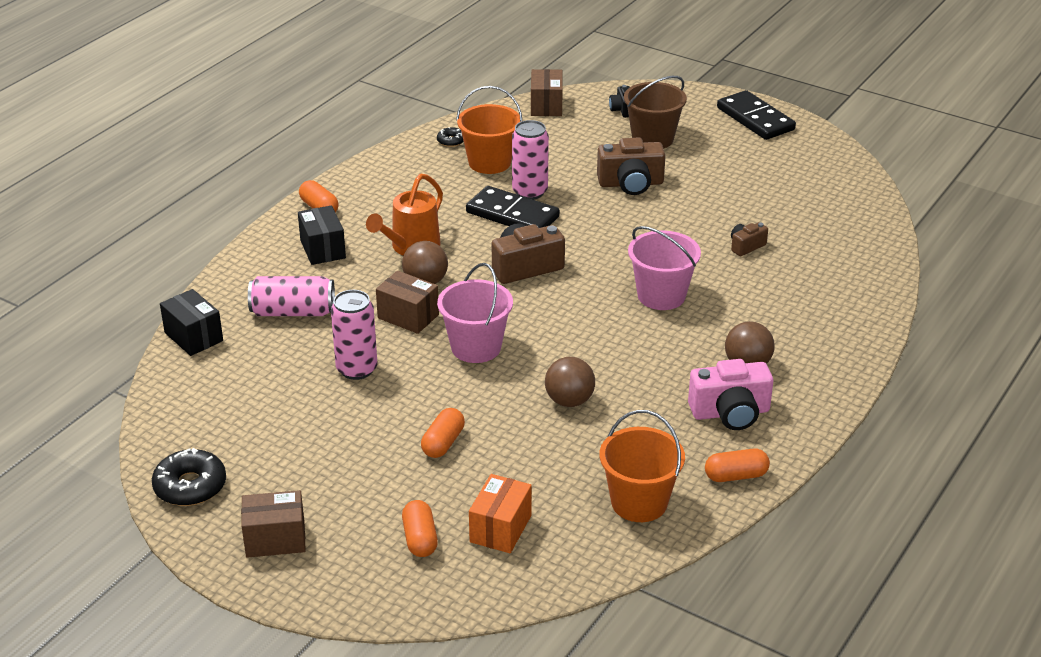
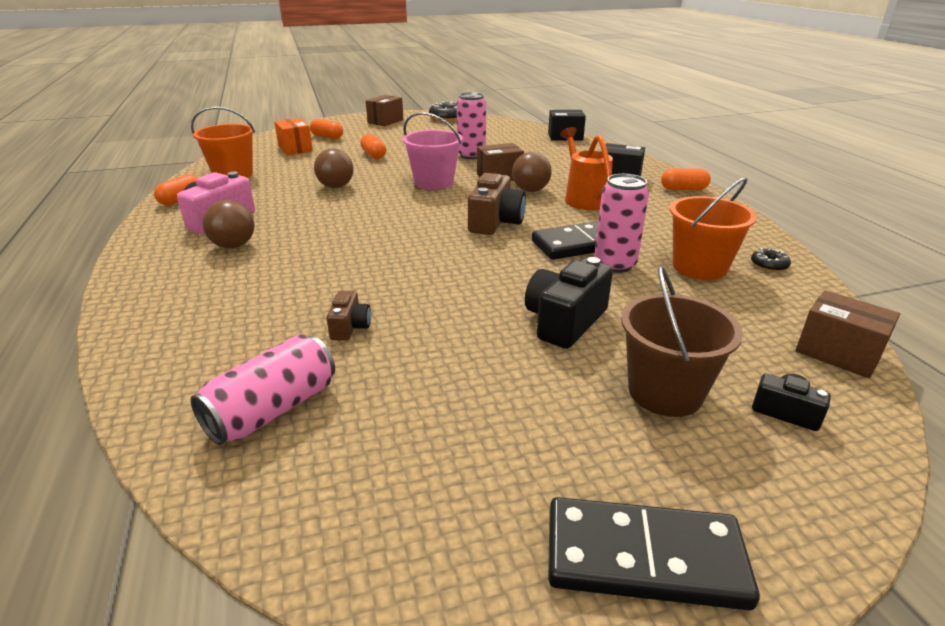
camera: 130 degrees right, 5 degrees down
pink can [248,276,335,316] -> pink can moved to [190,334,335,445]
brown camera [597,137,665,195] -> black camera [525,257,613,349]
pink bucket [628,226,701,310] -> none

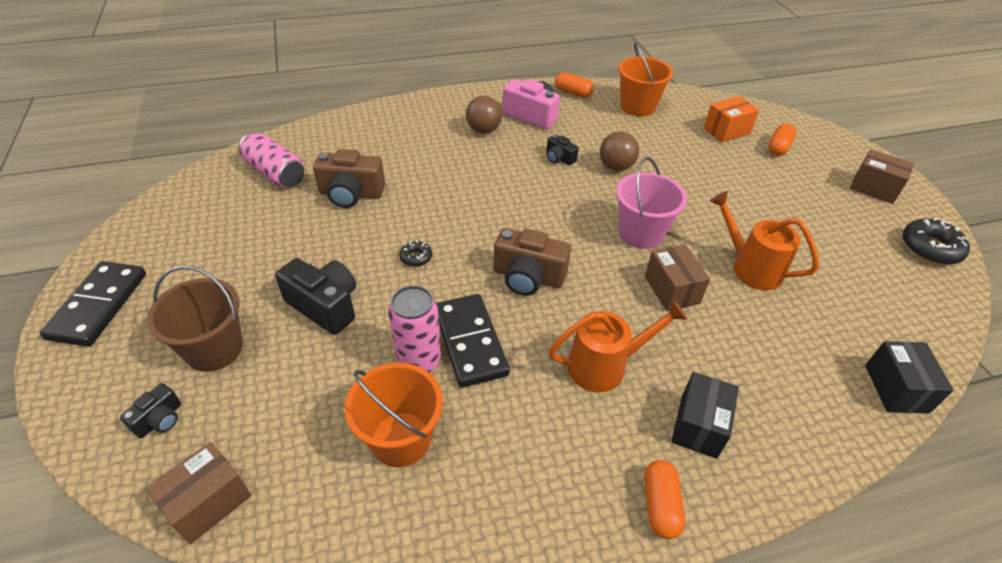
camera: 90 degrees right, 15 degrees up
brown camera [326,291,371,341] -> brown camera [313,149,385,208], size x1.84
orange capsule [360,134,386,159] -> none
pink can [457,92,486,159] -> orange watering can [710,191,819,290]
brown ball [512,152,552,192] -> none
black donut [751,248,791,272] -> black donut moved to [399,240,432,267]
none -> black camera [546,134,579,166]

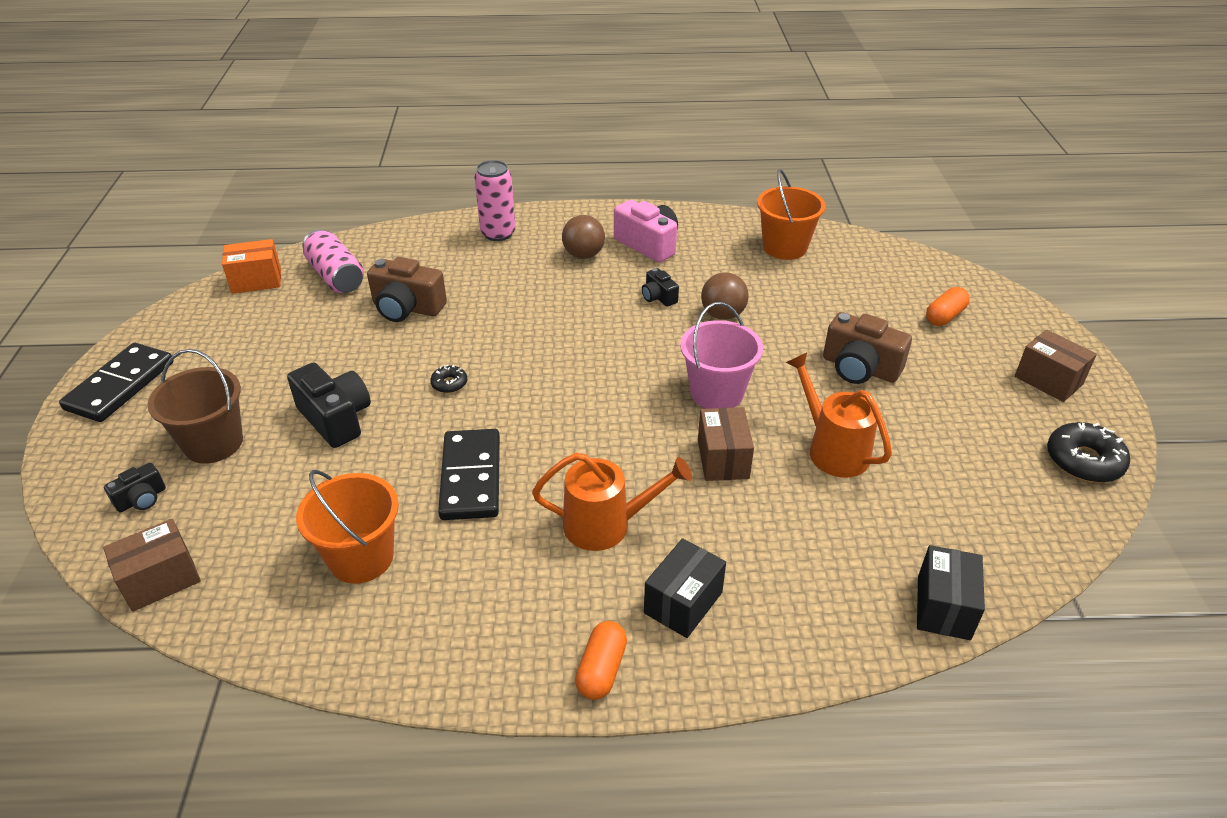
camera: 15 degrees right, 5 degrees down
pink can [388,285,441,372] -> pink can moved to [474,160,516,241]
brown camera [493,228,571,296] -> brown camera moved to [823,312,912,384]
orange capsule [555,72,594,98] -> none
orange box [704,96,759,143] -> orange box moved to [222,239,281,294]

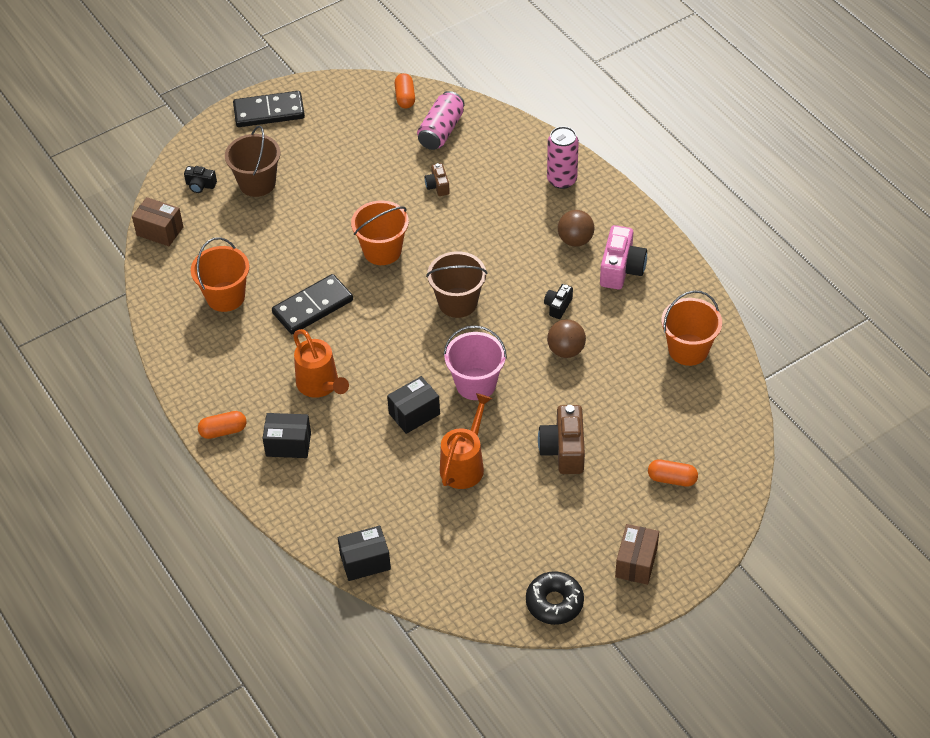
camera: 60 degrees right, 10 degrees up
orange box [222,239,281,294] -> orange capsule [394,73,415,108]
black camera [287,363,371,448] -> none
brown camera [367,257,447,322] -> brown camera [425,163,450,196], size x0.54
black donut [430,365,467,393] -> orange bucket [351,200,409,265]
brown box [698,407,754,481] -> black box [387,376,440,434]
none -> brown bucket [426,251,487,318]

